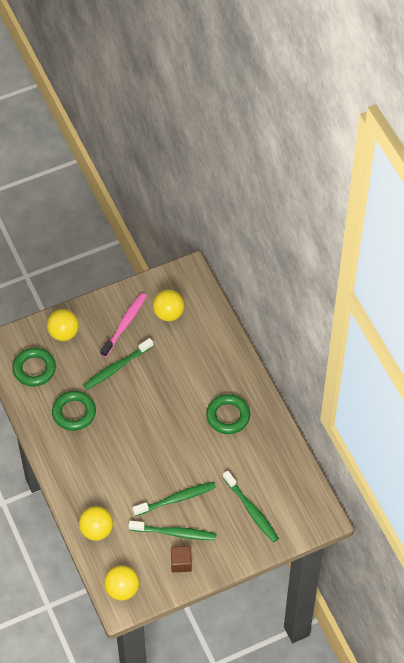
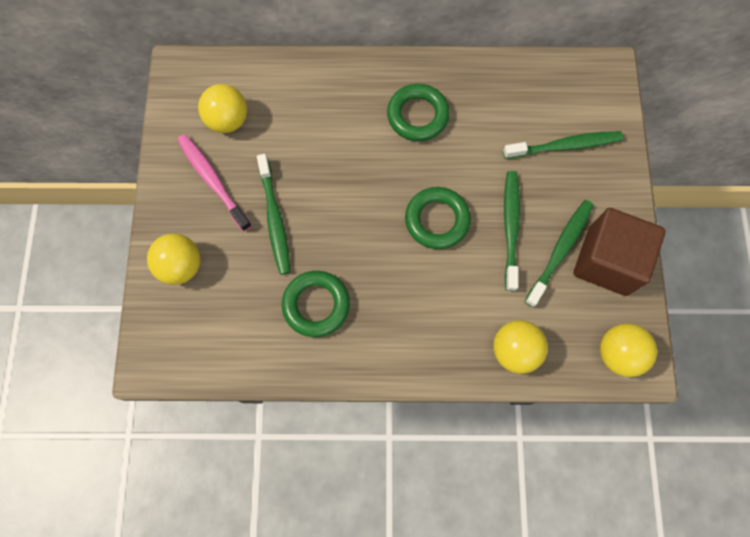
camera: 65 degrees left, 15 degrees up
green ring [12,347,56,387] -> green ring moved to [405,187,471,249]
brown cube [171,546,192,572] -> brown cube [573,208,666,296], size x2.00

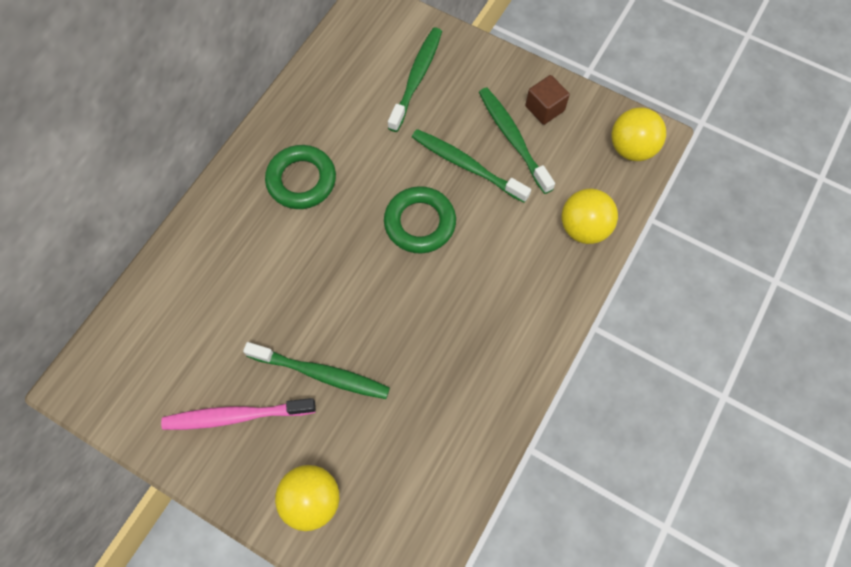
camera: 60 degrees left, 5 degrees down
yellow ball [198,84,247,133] -> none
green ring [282,271,350,337] -> none
brown cube [573,208,666,296] -> brown cube [525,75,570,125], size x0.50

